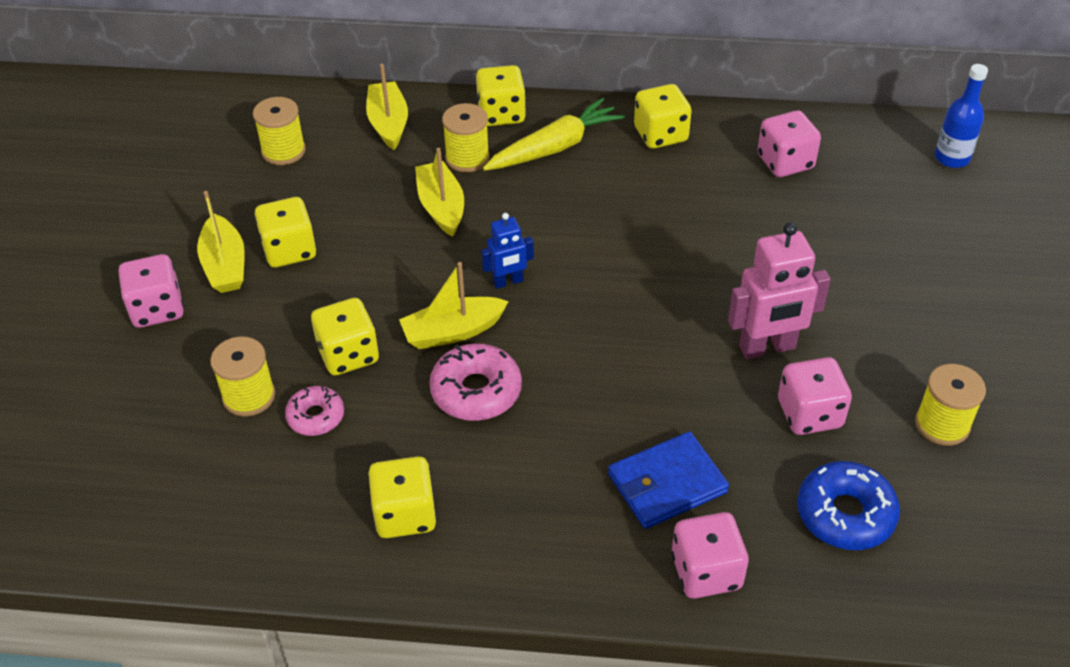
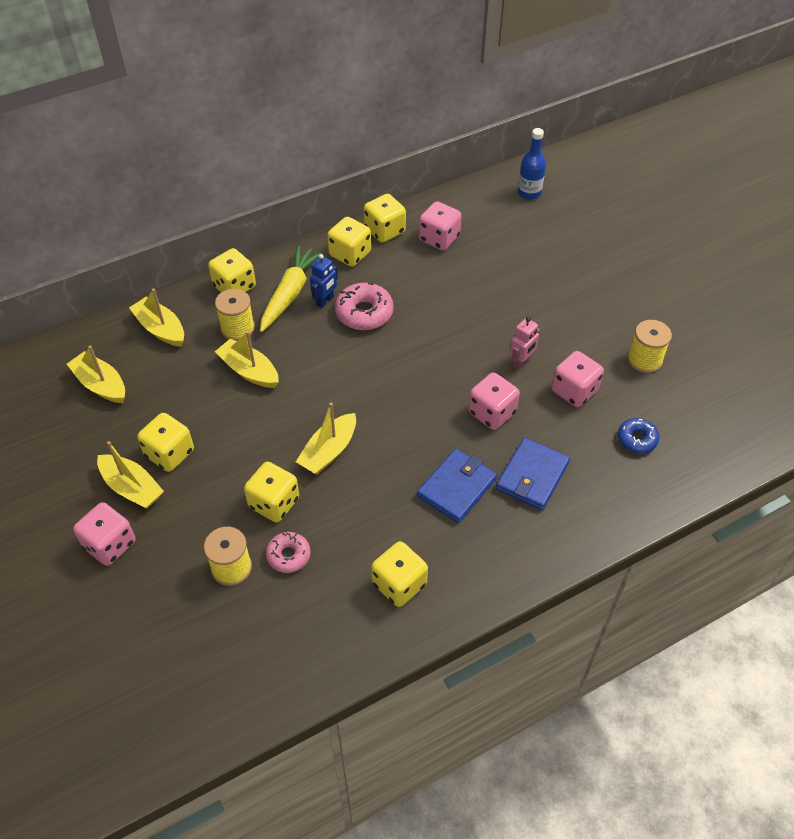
camera: 35 degrees left, 5 degrees up
yellow spool [253,97,306,165] -> yellow boat [67,345,125,403]
pink donut [430,343,522,421] -> pink donut moved to [335,282,394,330]
blue robot [481,213,534,289] -> blue robot moved to [310,254,338,308]
pink dice [671,512,749,599] -> pink dice moved to [468,372,520,430]
pink robot [728,222,831,359] -> pink robot [510,317,540,371], size x0.58
blue donut [797,461,900,550] -> blue donut [618,418,659,454], size x0.63
none -> yellow dice [364,194,406,243]
none -> blue wallet [417,449,497,523]

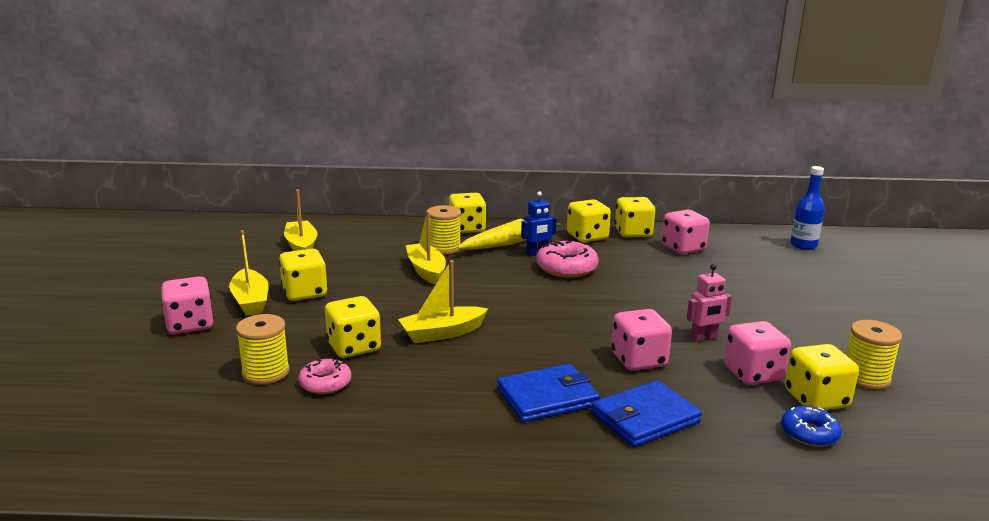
camera: 30 degrees right, 30 degrees down
yellow boat [129,288,184,347] -> none
yellow dice [371,541,428,607] -> yellow dice moved to [785,344,859,410]

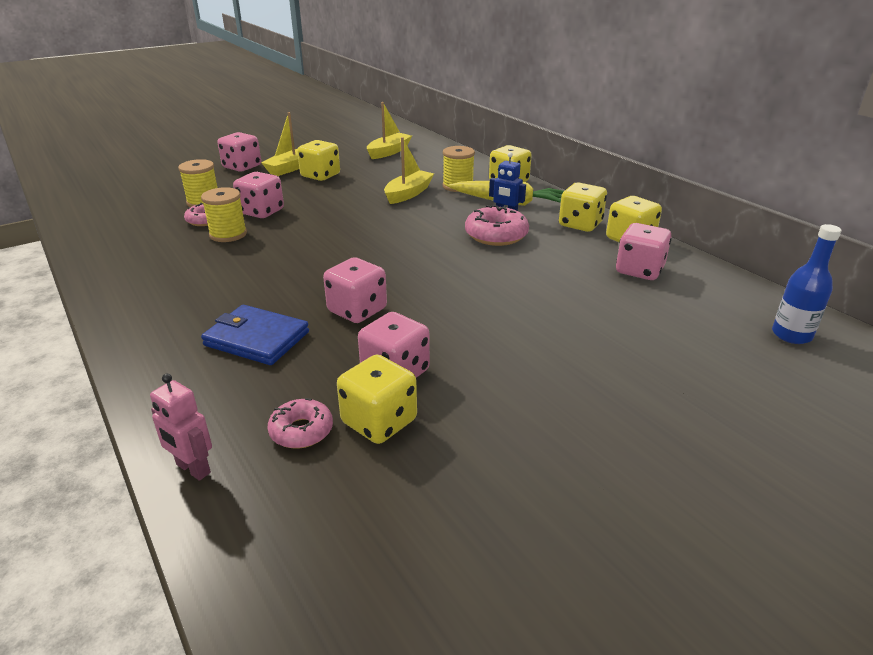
camera: 55 degrees right, 10 degrees up
yellow dice [325,296,381,358] -> pink dice [233,172,284,218]
yellow boat [398,260,488,343] -> none
blue wallet [497,364,600,423] -> none
pink robot [687,264,732,342] -> pink robot moved to [150,374,212,481]
blue donut [781,406,842,447] -> pink donut [268,398,333,449]
yellow spool [846,320,902,390] -> yellow spool moved to [201,187,247,242]

